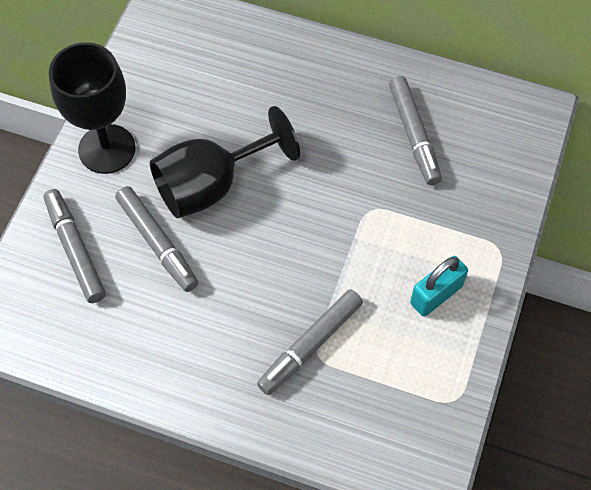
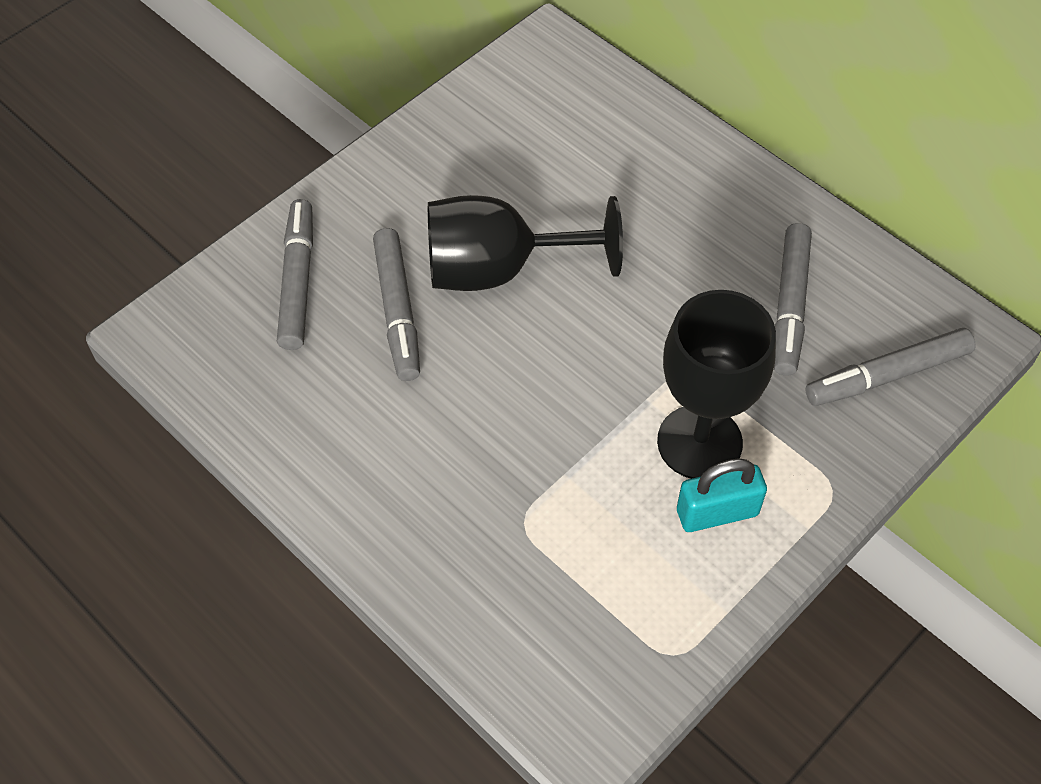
camera: 25 degrees right, 5 degrees down
black goblet [49,42,136,174] -> black goblet moved to [657,290,776,479]
grey marker [257,289,363,395] -> grey marker moved to [805,328,976,406]

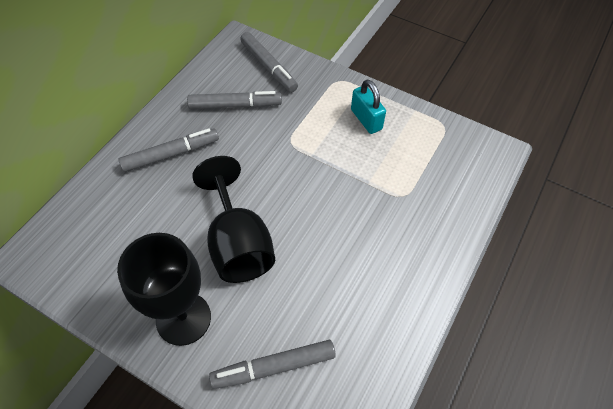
camera: 105 degrees left, 0 degrees up
grey marker [373,228,420,381] -> grey marker moved to [119,128,219,172]
black goblet [657,290,776,479] -> black goblet moved to [117,233,211,346]

